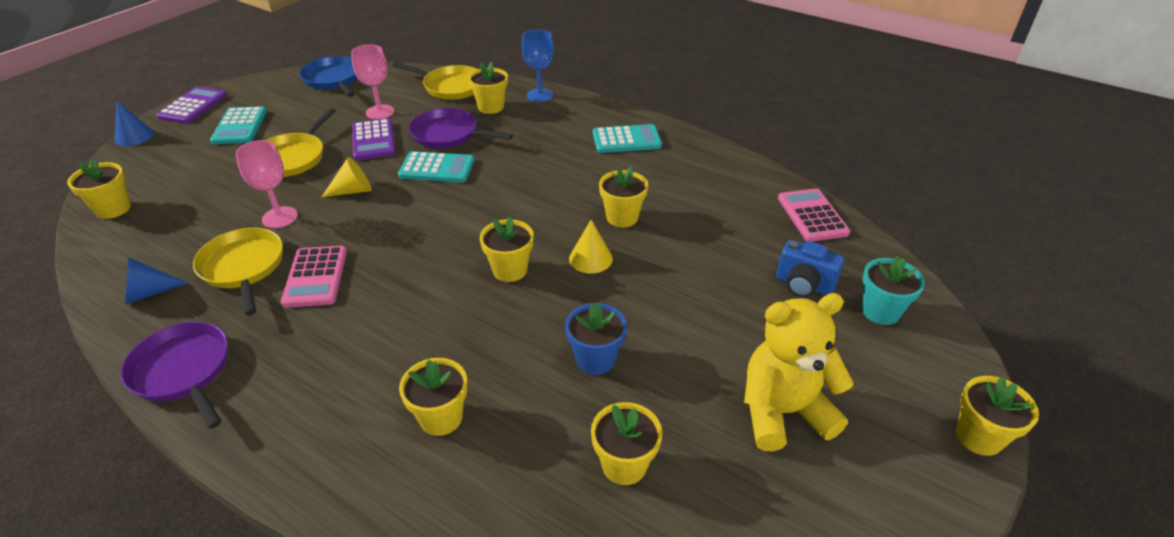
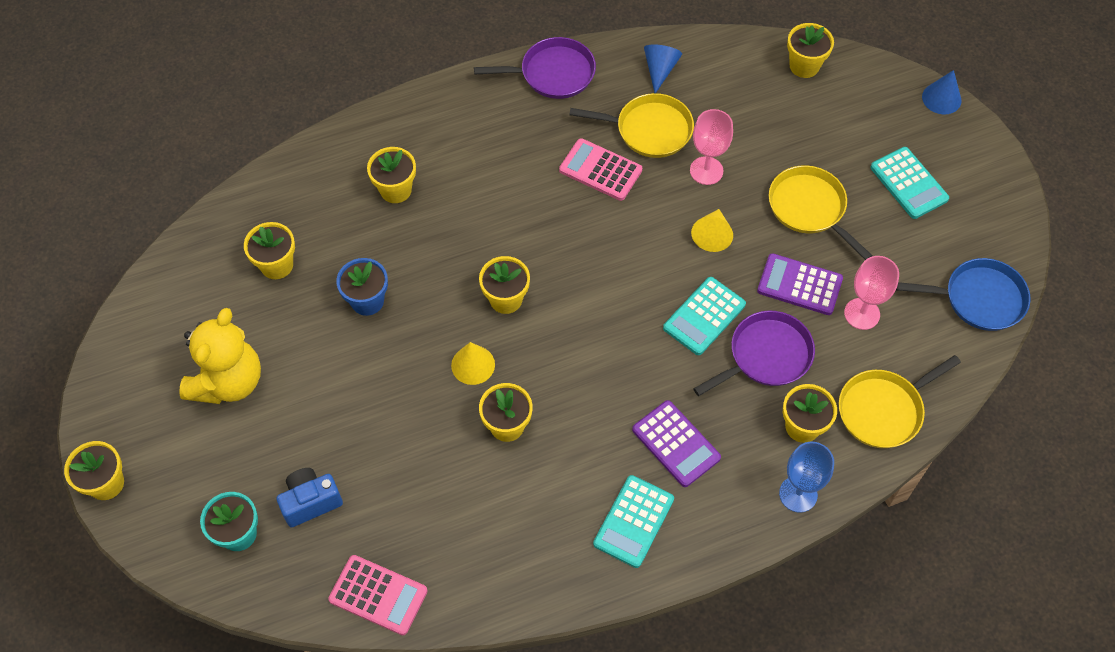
camera: 125 degrees right, 20 degrees up
purple calculator [157,87,227,124] -> purple calculator moved to [632,400,721,487]
turquoise calculator [210,106,267,144] -> turquoise calculator turned 150 degrees counterclockwise [870,147,949,219]

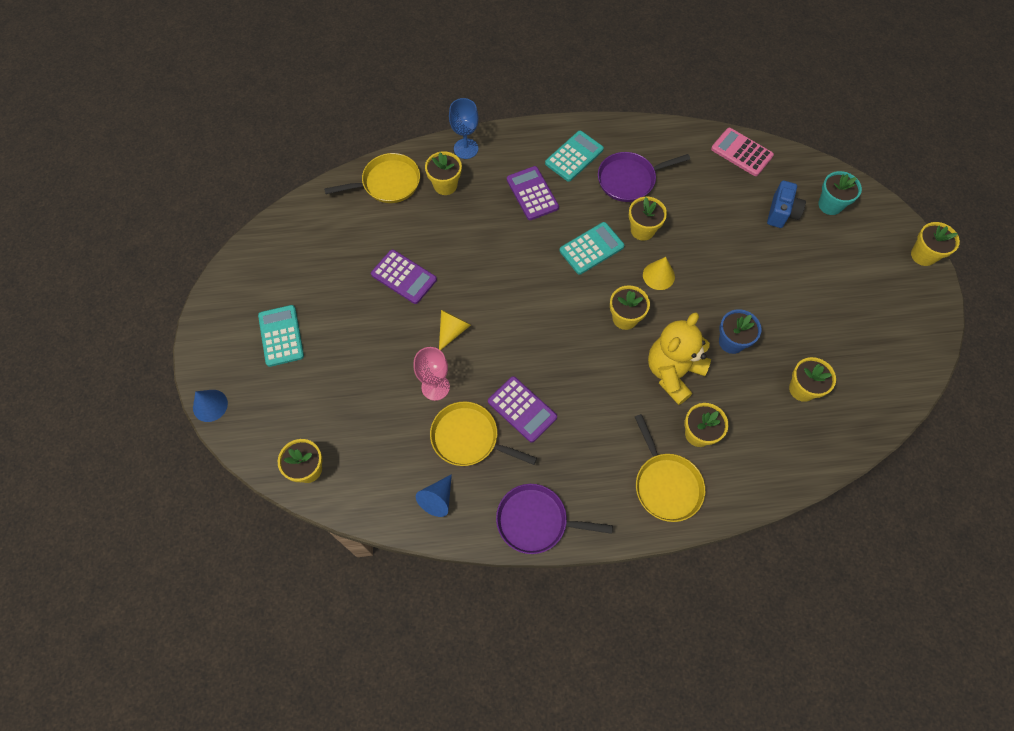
camera: 165 degrees left, 5 degrees up
yellow teddy bear [179,308,261,404] -> yellow teddy bear moved to [648,312,711,405]
blue camera [276,468,343,527] -> blue camera turned 60 degrees counterclockwise [767,181,806,228]
pink calculator [559,138,642,201] -> purple calculator [488,376,557,442]
turquoise calculator [663,277,746,355] -> turquoise calculator moved to [559,222,625,275]
purple pan [693,311,815,396] -> purple pan moved to [598,152,690,202]
yellow pan [769,165,873,260] -> yellow pan moved to [635,414,705,522]
pink goblet [844,256,899,330] -> none
blue pan [896,258,1030,331] -> none

